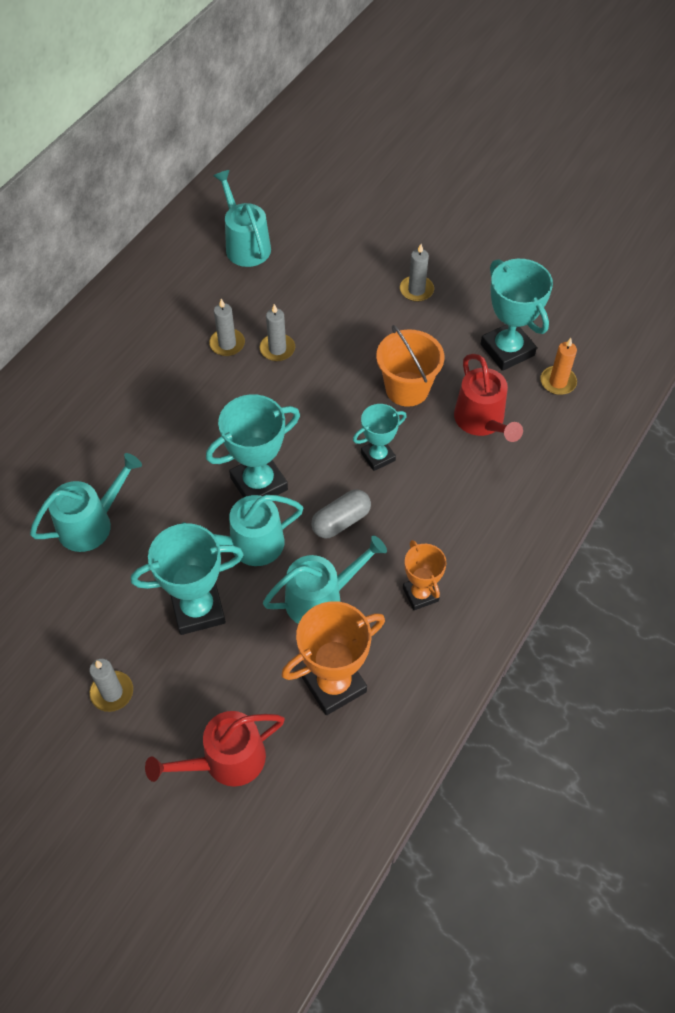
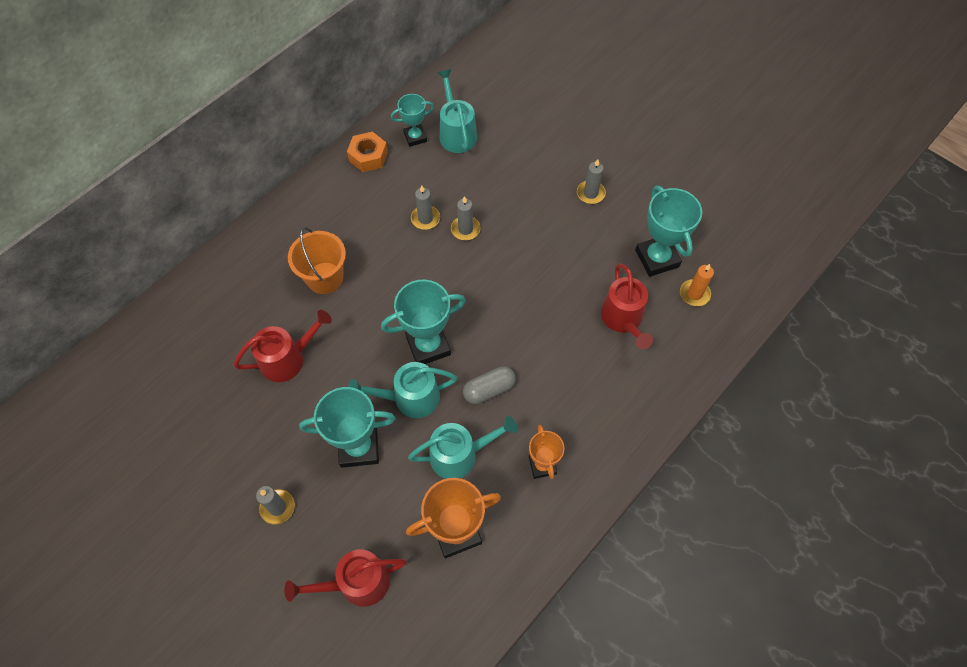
camera: 10 degrees right, 5 degrees up
turquoise watering can [30,453,142,552] -> red watering can [234,310,332,382]
turquoise trophy [353,404,407,471] -> turquoise trophy moved to [391,94,434,147]
orange bucket [376,325,444,407] -> orange bucket moved to [288,227,346,294]
none -> orange nut [347,131,388,172]

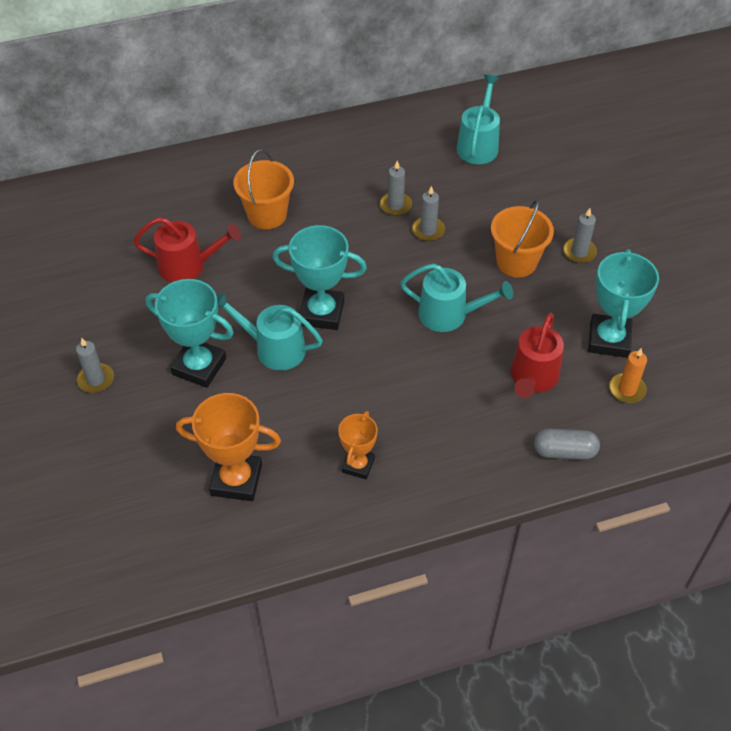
camera: 30 degrees right, 10 degrees down
red watering can [284,549,407,607] -> none
orange nut [347,131,388,172] -> none
turquoise trophy [391,94,434,147] -> none
turquoise watering can [408,416,518,479] -> turquoise watering can moved to [400,264,513,332]
grey capsule [463,366,516,404] -> grey capsule moved to [534,429,600,460]
none -> orange bucket [491,199,554,277]

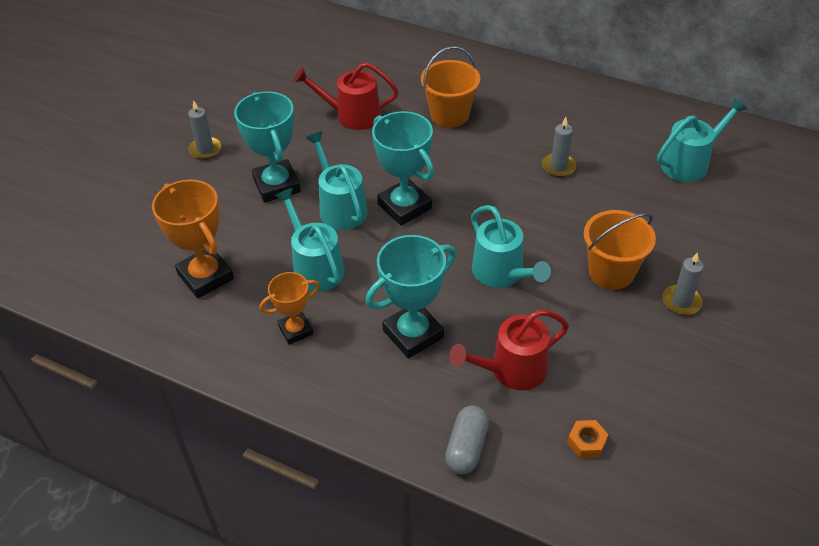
camera: 45 degrees right, 5 degrees down
red watering can [133,217,241,282] -> red watering can turned 135 degrees clockwise [294,62,398,130]
grey candle [412,186,445,241] -> none
grey capsule [534,429,600,460] -> grey capsule turned 60 degrees clockwise [445,405,489,474]
turquoise trophy [588,249,659,358] -> turquoise trophy moved to [366,235,456,358]
orange candle [609,348,647,403] -> orange nut [567,420,608,458]
none -> turquoise watering can [275,188,345,292]

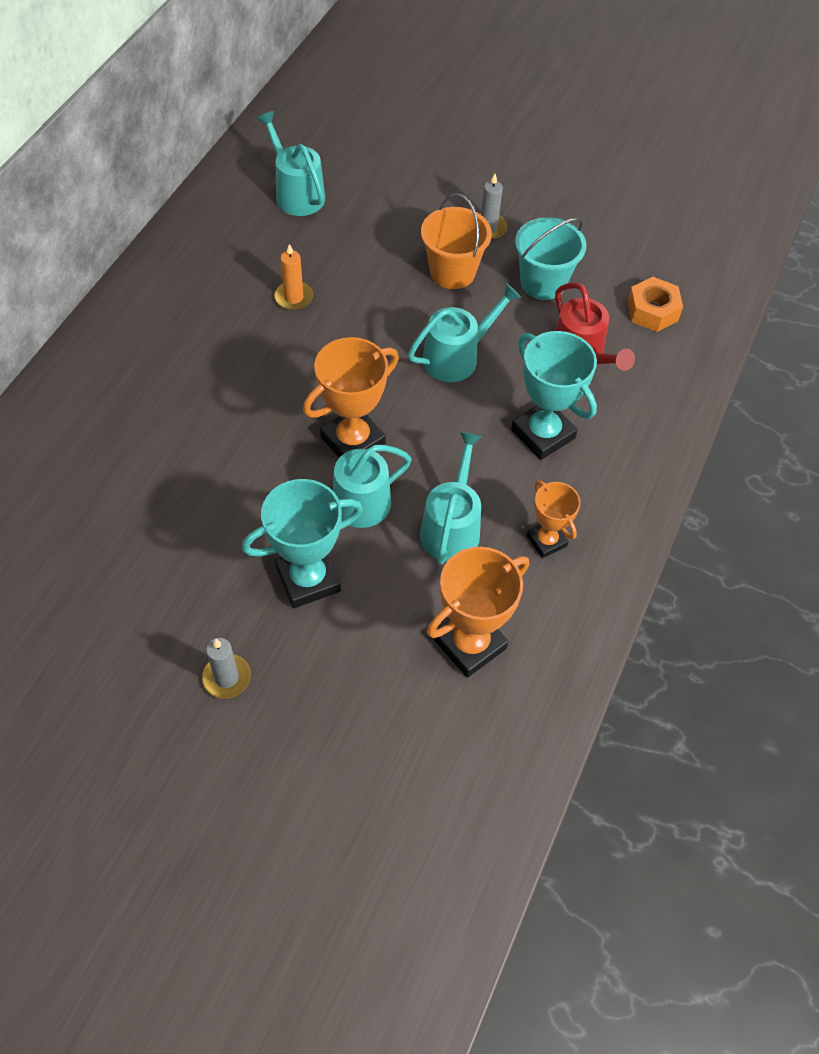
camera: 95 degrees left, 10 degrees up
turquoise watering can [275,188,345,292] -> turquoise watering can turned 135 degrees clockwise [420,432,482,565]
red watering can [294,62,398,130] -> none
turquoise trophy [372,111,434,226] -> orange trophy [303,337,399,458]
orange bucket [421,46,480,128] -> none
grey capsule [445,405,489,474] -> none
grey candle [542,117,576,177] -> orange candle [274,244,313,310]
orange nut [567,420,608,458] -> orange nut [627,277,683,332], size x1.58
none -> turquoise bucket [515,217,586,300]

